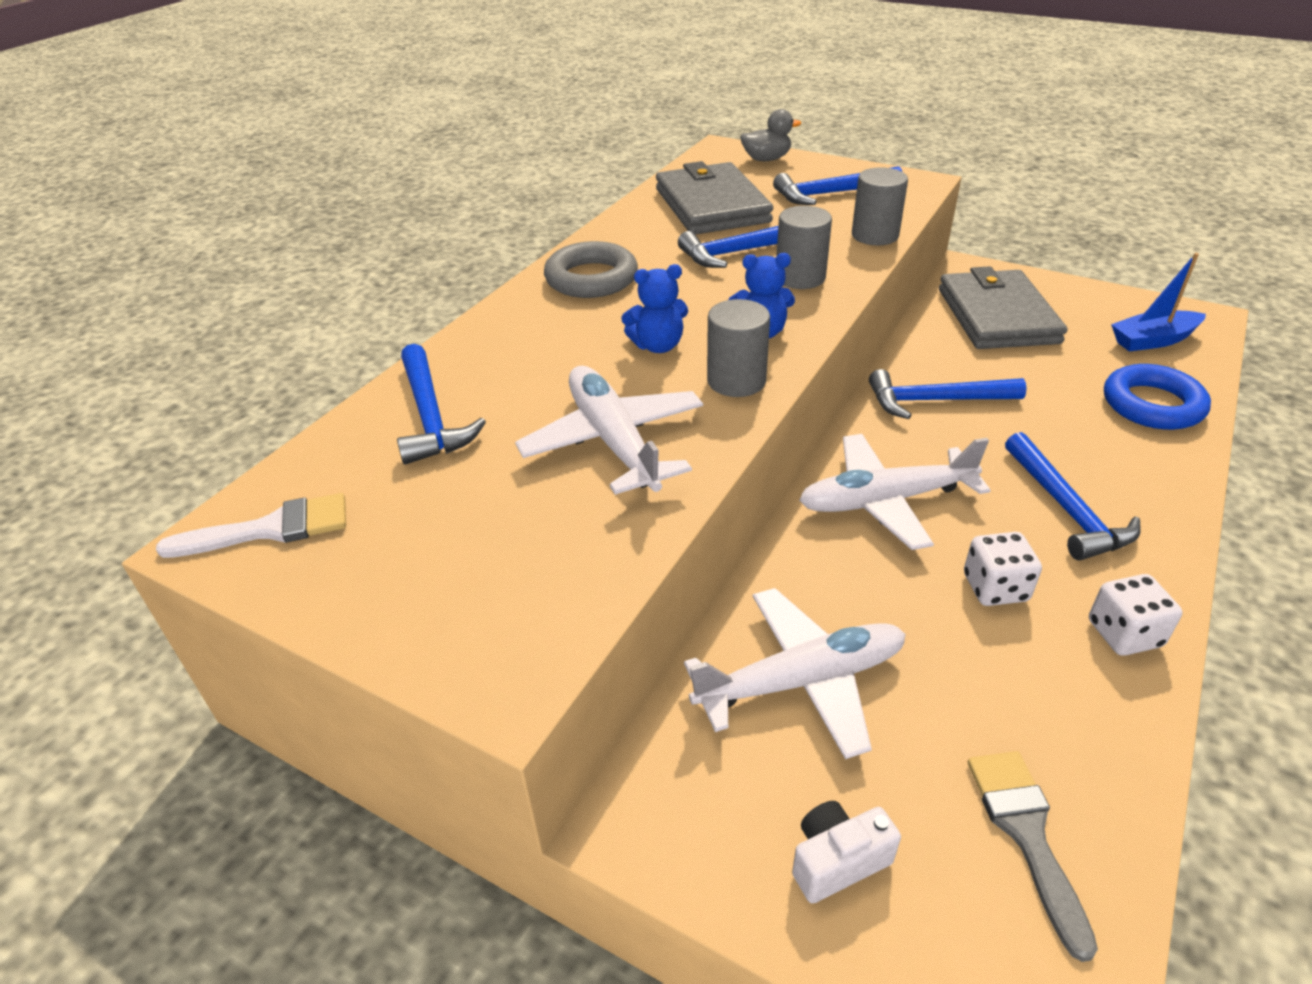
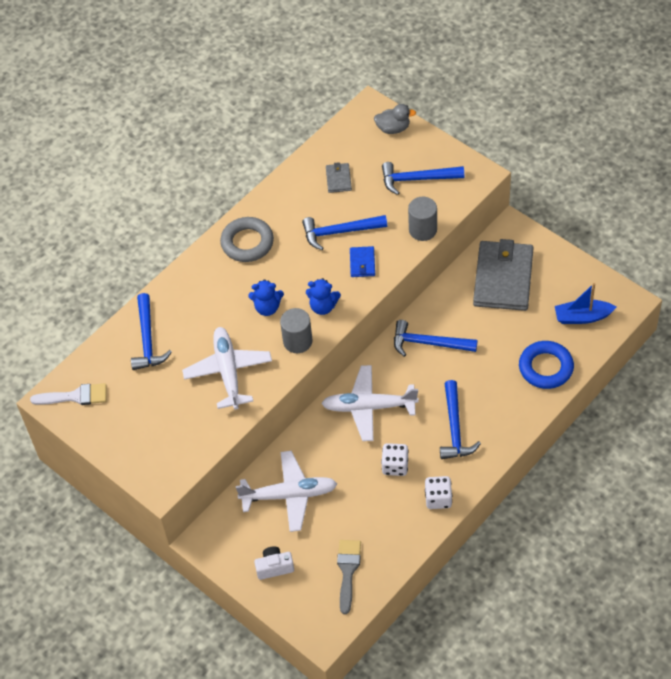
camera: 15 degrees right, 15 degrees up
grey wallet [656,161,773,235] -> grey wallet [326,162,352,193], size x0.44
grey cylinder [776,206,832,289] -> blue wallet [350,246,375,277]

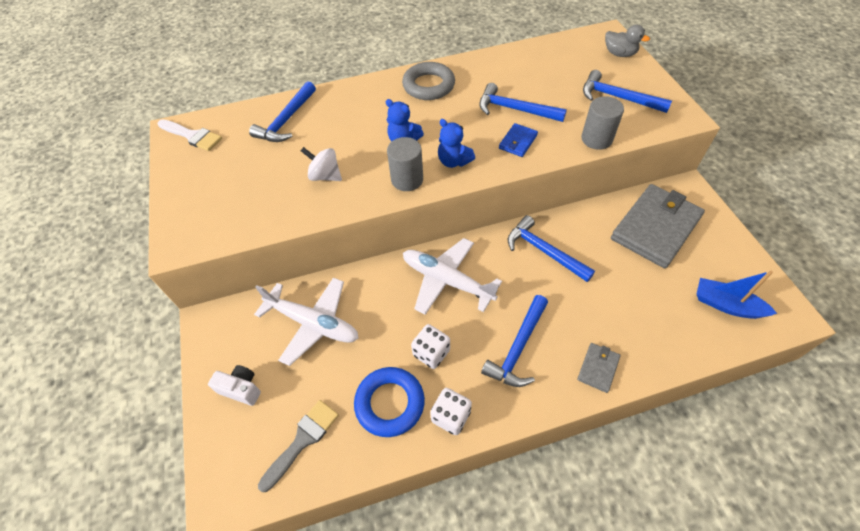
camera: 30 degrees right, 0 degrees up
white plane [182,327,272,410] -> white spinning top [301,147,342,181]
grey wallet [326,162,352,193] -> grey wallet moved to [577,343,621,393]
blue ring [519,341,574,389] -> blue ring moved to [354,367,425,437]

